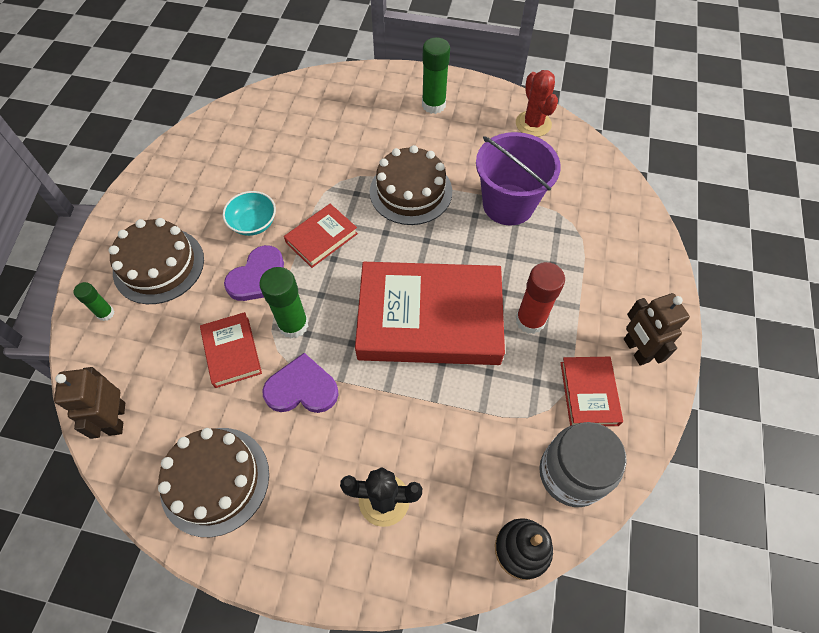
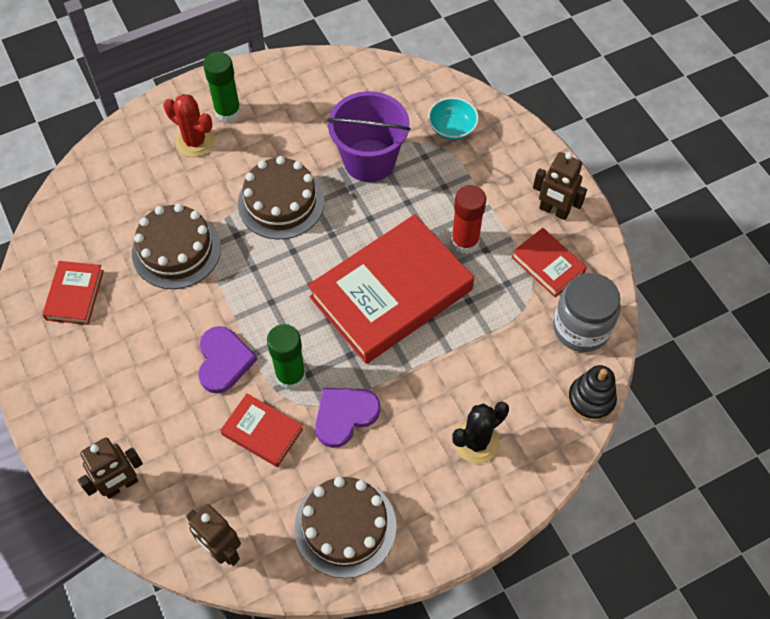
camera: 40 degrees left, 0 degrees up
green glue stick [73,282,114,321] -> brown robot [78,437,143,499]
brown cake [109,218,204,304] -> brown cake moved to [132,203,221,289]
turquoise bowl [223,191,276,236] -> turquoise bowl moved to [428,97,479,140]
red book [284,204,358,268] -> red book moved to [42,261,104,325]
red cactus [516,70,558,137] -> red cactus moved to [164,94,214,157]

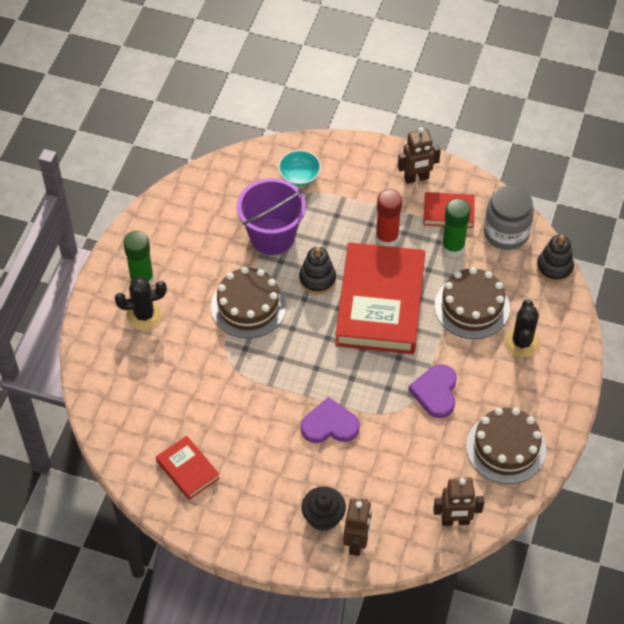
camera: 45 degrees left, 5 degrees down
brown cake [132,203,221,289] -> brown cake moved to [435,267,510,339]
red cactus [164,94,214,157] -> black cactus [115,277,167,330]
purple heart [198,326,257,393] -> purple heart turned 45 degrees counterclockwise [301,397,360,443]
red book [220,393,303,467] -> none
green glue stick [267,324,306,390] -> green glue stick moved to [442,199,471,257]
none -> black stacking toy [299,247,336,294]
none -> black cupcake [301,486,346,531]

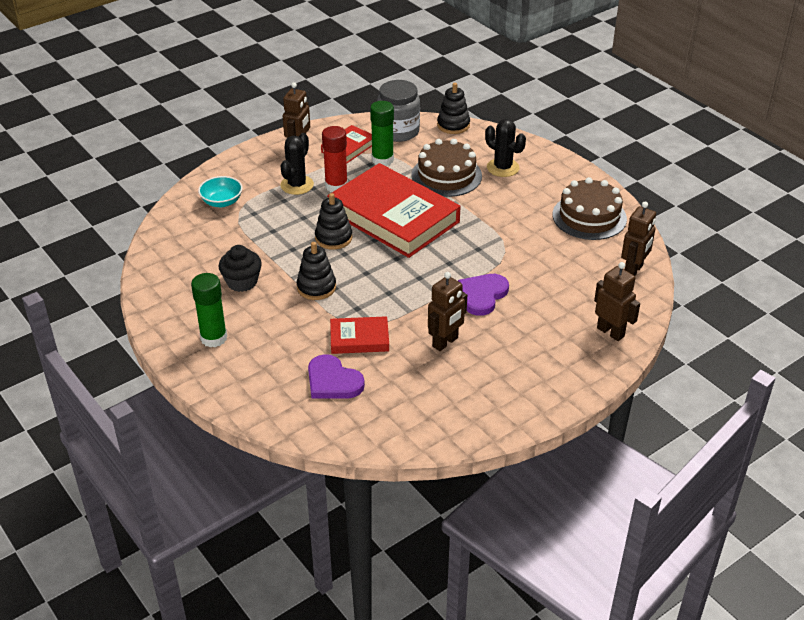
camera: 55 degrees left, 15 degrees down
black cactus [115,277,167,330] -> black cactus moved to [280,133,314,195]
red book [156,436,220,500] -> red book moved to [330,316,389,354]
brown cake [211,267,286,338] -> black stacking toy [297,242,336,300]
purple bucket [237,178,306,255] -> none
black cupcake [301,486,346,531] -> black cupcake moved to [218,245,262,292]
purple heart [408,364,457,418] -> purple heart moved to [308,354,365,399]
none -> brown robot [428,272,467,351]

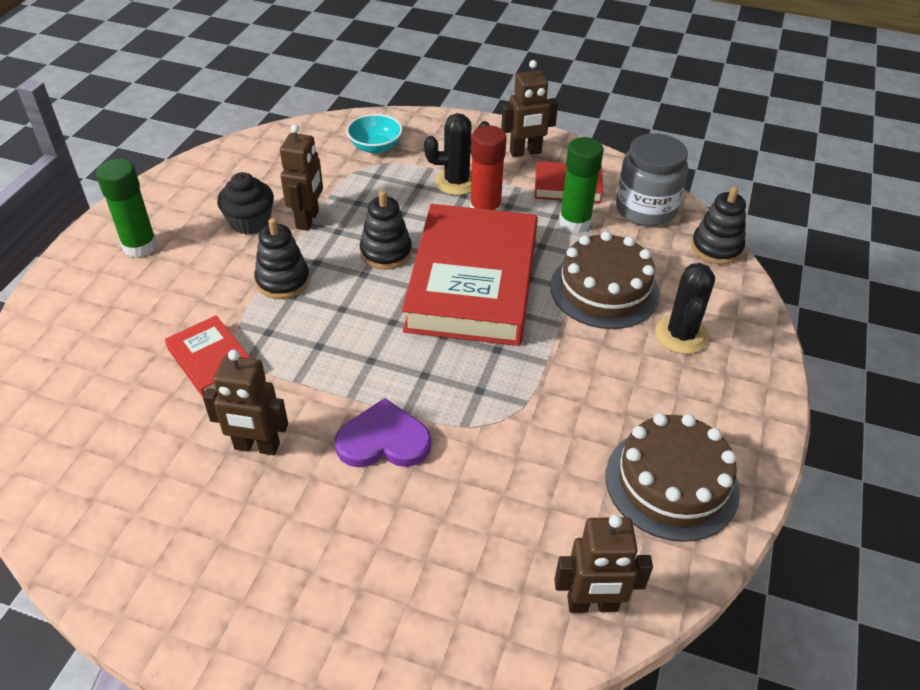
camera: 55 degrees right, 5 degrees up
purple heart [308,354,365,399] -> none
brown robot [594,262,640,341] -> brown robot moved to [280,124,323,231]

